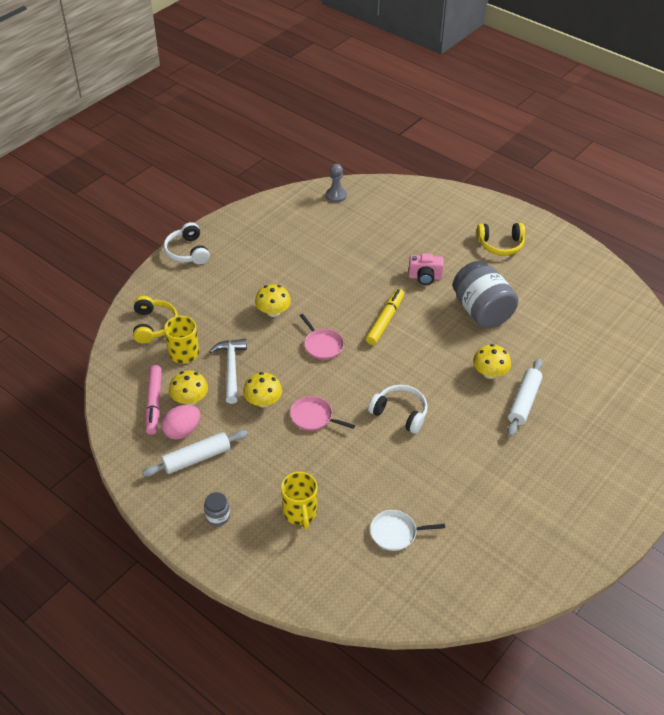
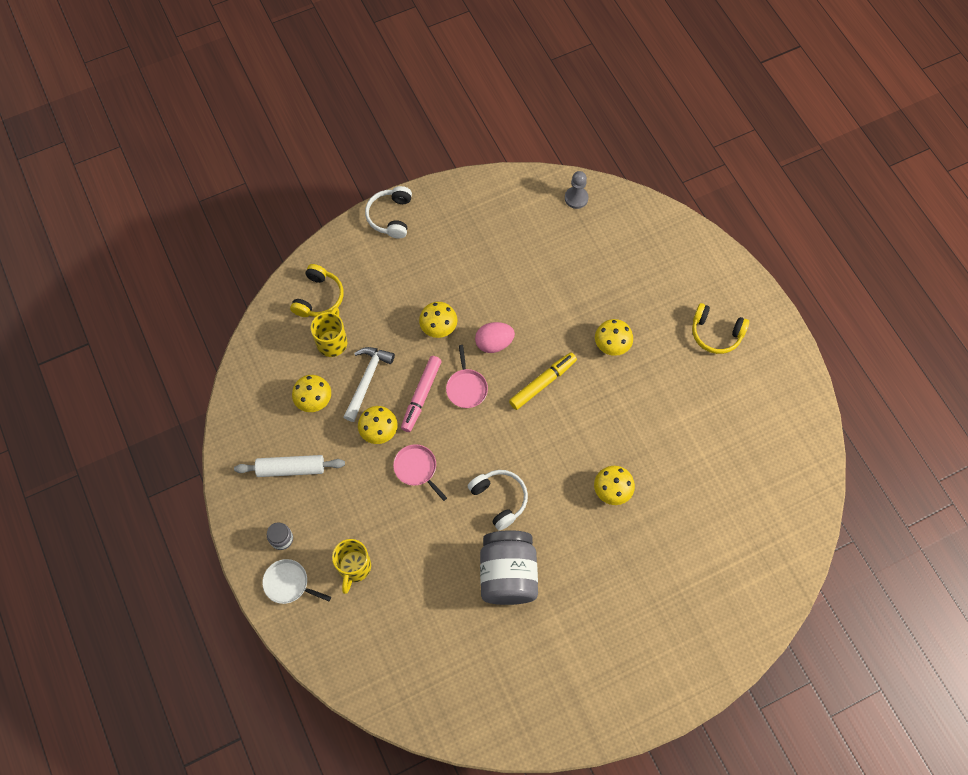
camera: 25 degrees right, 20 degrees up
pink marker [145,365,162,435] -> pink marker moved to [401,356,442,432]
pink egg [161,405,200,440] -> pink egg moved to [475,322,515,353]
white pan [370,510,445,551] -> white pan moved to [262,559,331,604]
pink camera [408,254,444,285] -> yellow mushroom [595,319,633,356]
grey jar [453,261,519,328] -> grey jar moved to [480,530,538,605]
white rolling pin [508,359,543,437] -> none

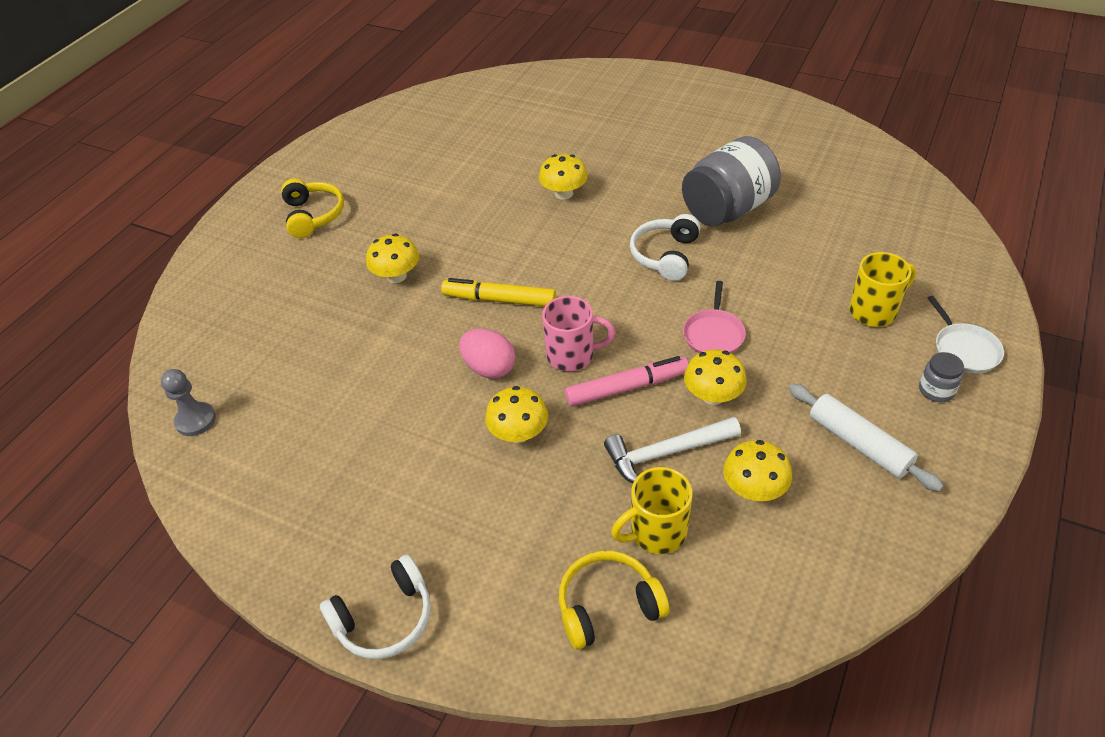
camera: 125 degrees left, 20 degrees down
pink pan [446,345,488,408] -> pink mug [542,296,615,372]

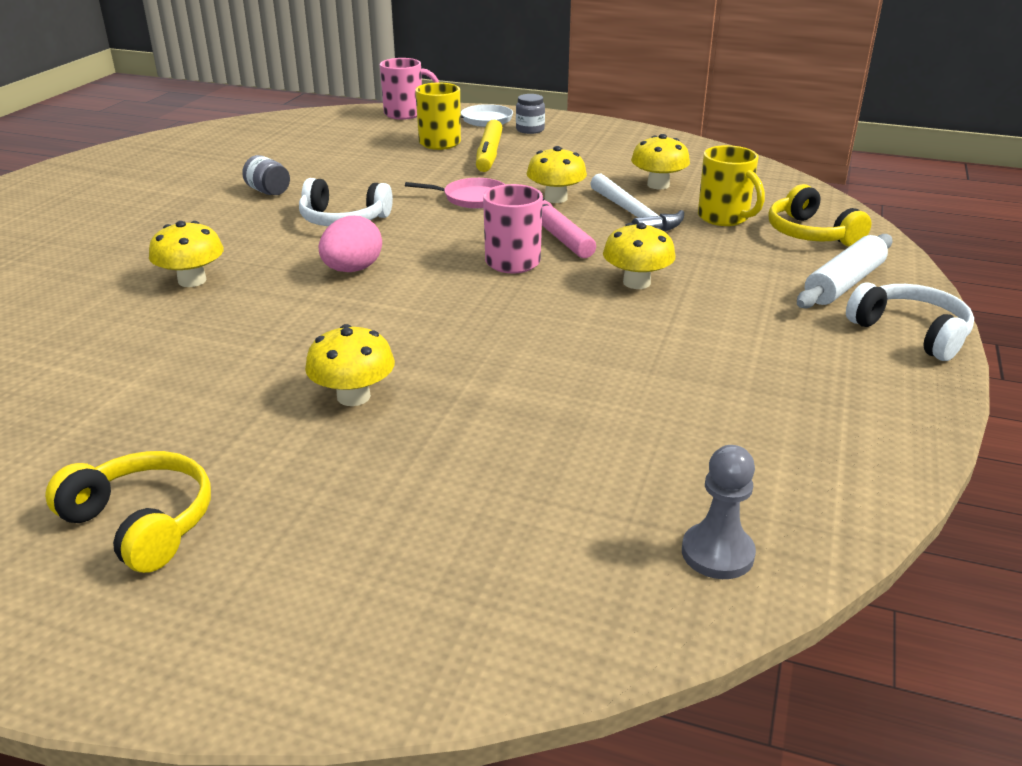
camera: 100 degrees left, 15 degrees down
yellow headphones [281,178,344,238] -> yellow headphones turned 60 degrees clockwise [45,451,211,573]
yellow marker [441,278,556,306] -> yellow marker moved to [476,120,503,172]
pink egg [459,329,515,378] -> pink egg moved to [319,216,382,272]
grey jar [682,136,781,226] -> grey jar [242,155,290,195], size x0.43
white rolling pin [789,384,944,492] -> white rolling pin moved to [797,234,893,309]
none -> pink mug [380,58,439,120]

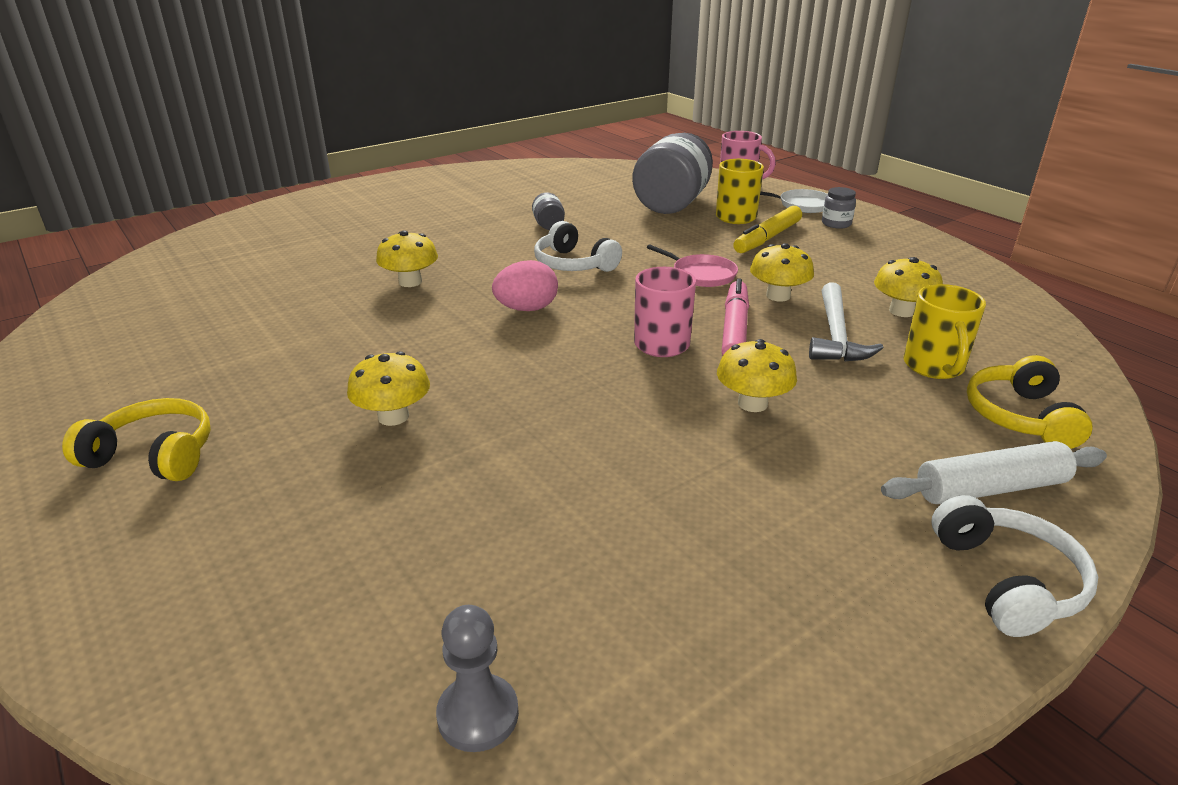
camera: 35 degrees right, 0 degrees up
yellow headphones [45,451,211,573] -> yellow headphones turned 60 degrees counterclockwise [62,398,211,481]
none -> grey jar [632,133,713,214]

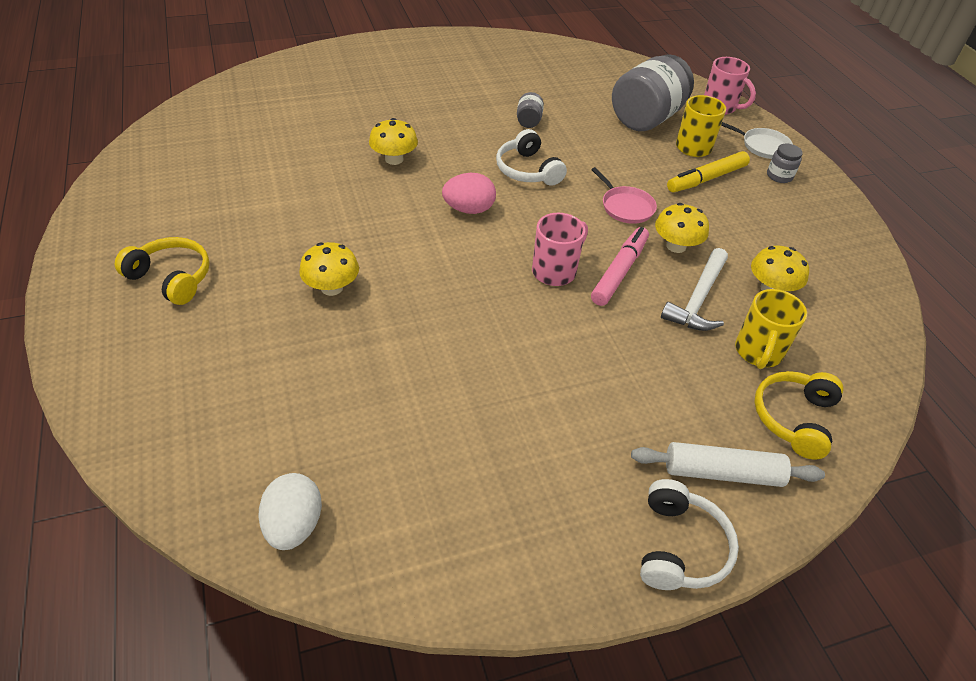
camera: 15 degrees right, 15 degrees up
grey pawn [436,605,519,752] -> white egg [258,473,322,550]
yellow mushroom [717,339,797,412] -> none

